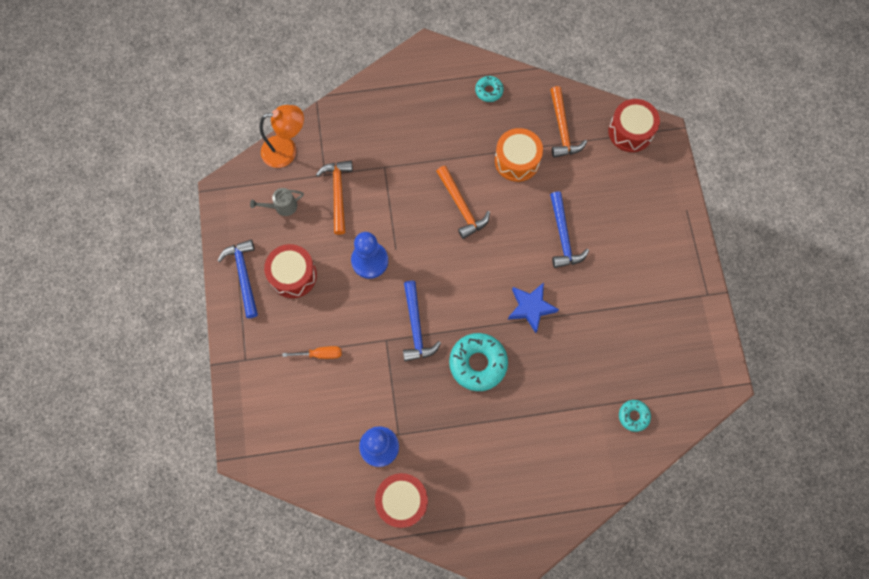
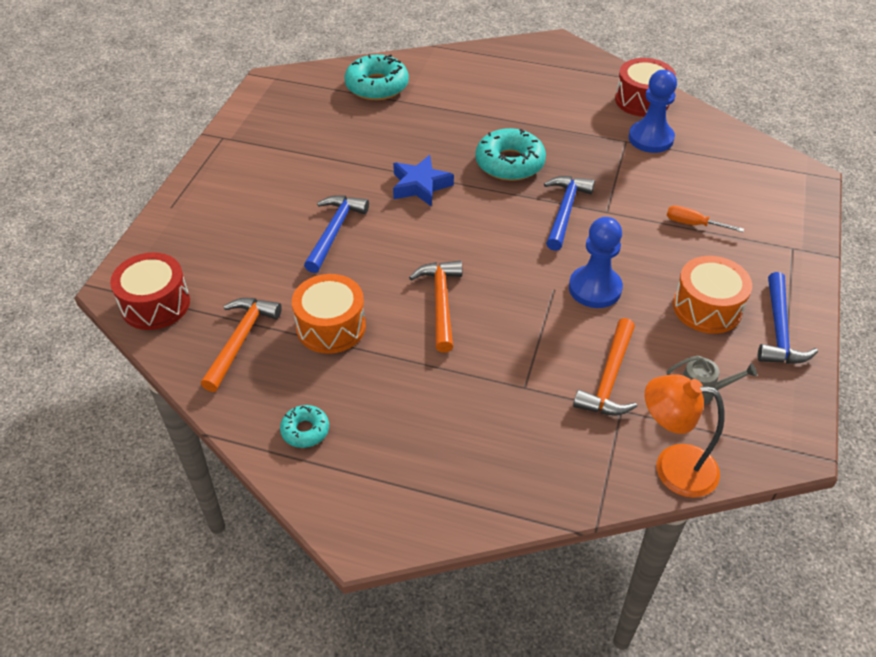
camera: 155 degrees left, 25 degrees down
red drum [264,244,317,298] -> orange drum [673,256,752,334]
turquoise donut [619,400,651,432] -> turquoise donut [344,54,409,100], size x1.88

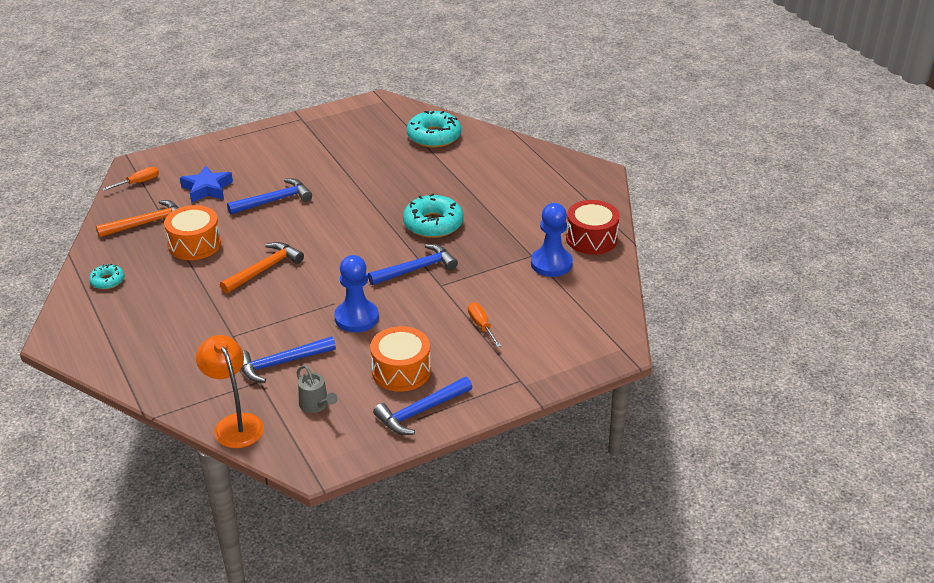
camera: 45 degrees right, 10 degrees down
red drum [110,252,190,330] -> orange screwdriver [102,167,159,191]
blue star [393,155,454,207] -> blue star moved to [180,165,233,203]
orange hammer [573,318,637,416] -> blue hammer [241,336,336,383]

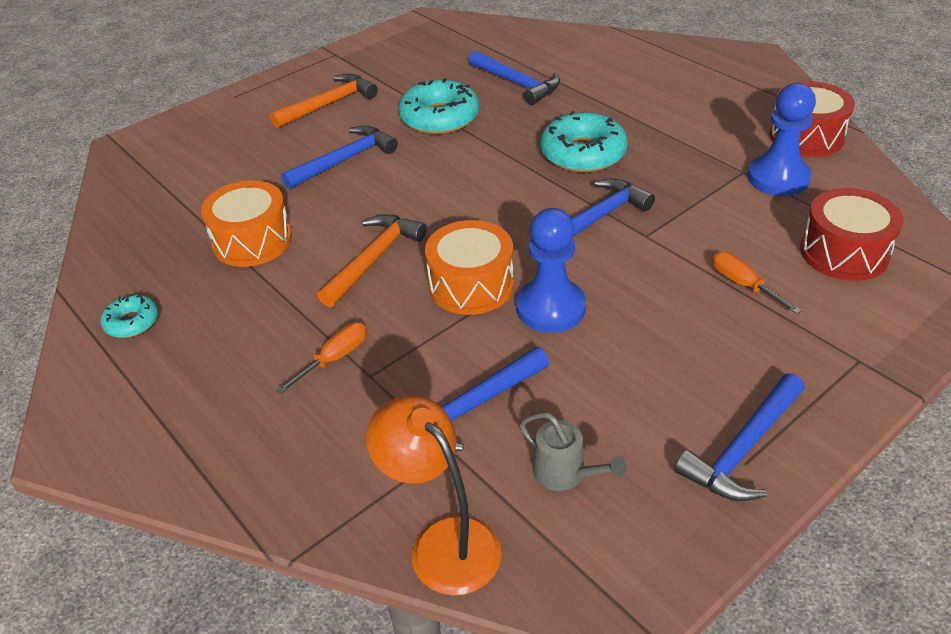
camera: 10 degrees left, 5 degrees up
orange hammer [96,200,179,237] -> orange hammer moved to [270,74,378,128]
orange screwdriver [102,167,159,191] -> orange screwdriver moved to [276,322,367,394]
blue star [180,165,233,203] -> none
orange drum [370,326,431,392] -> orange drum moved to [425,220,514,315]
turquoise donut [407,111,461,148] -> turquoise donut moved to [398,78,479,134]
none -> blue hammer [469,50,560,105]
none -> red drum [800,188,903,281]

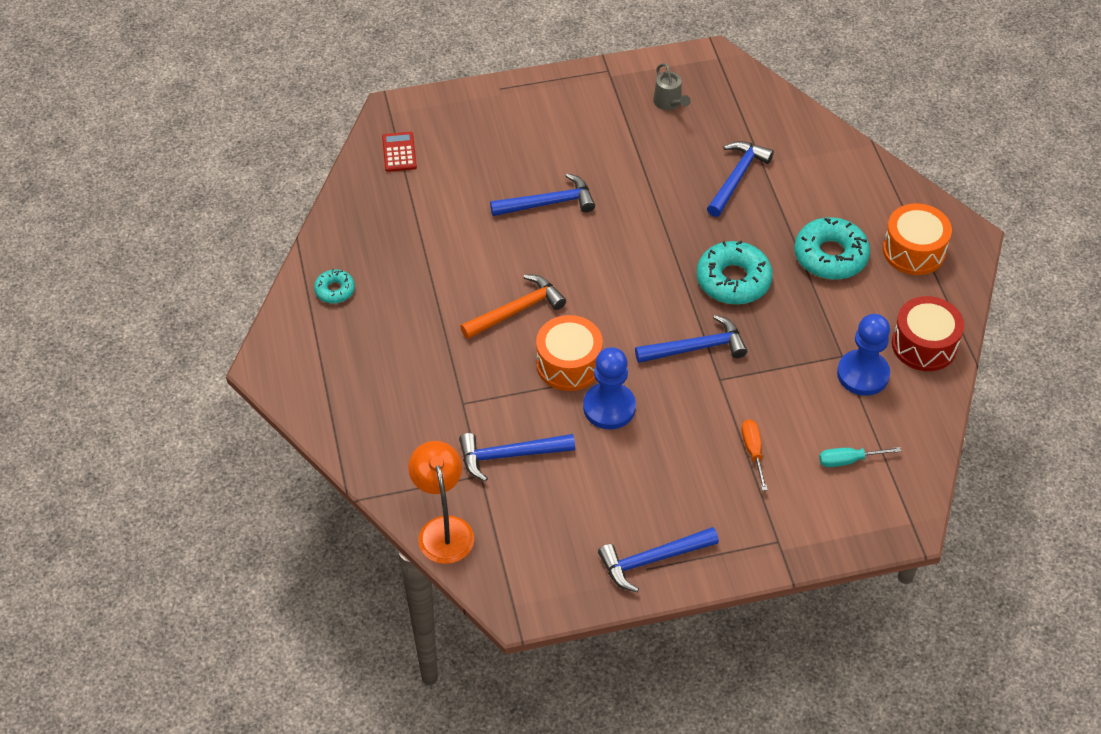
camera: 25 degrees right, 10 degrees up
orange drum [201,180,292,267] -> orange drum moved to [883,203,952,275]
orange hammer [270,74,378,128] -> none
orange screwdriver [276,322,367,394] -> none
turquoise donut [398,78,479,134] -> turquoise donut moved to [794,217,870,280]
blue hammer [469,50,560,105] -> blue hammer turned 135 degrees counterclockwise [707,141,774,217]
grey watering can [520,412,627,491] -> grey watering can moved to [653,63,691,111]
red drum [800,188,903,281] -> turquoise screwdriver [819,447,901,467]
none -> red calculator [382,132,417,172]

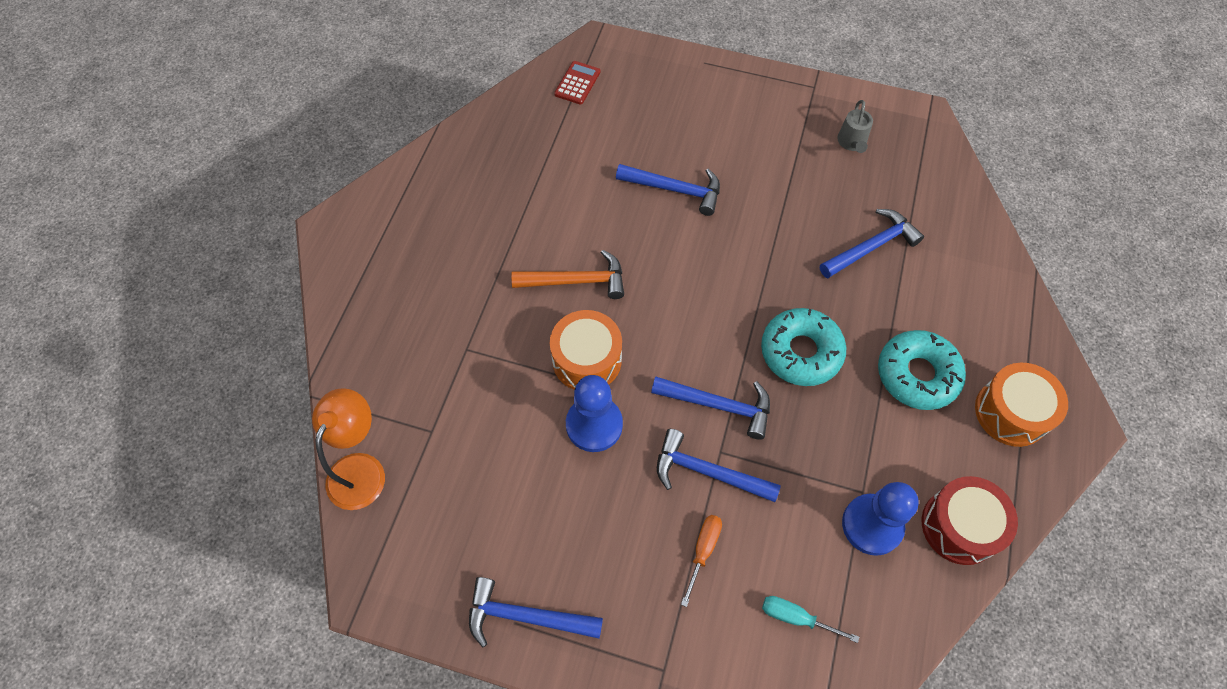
camera: 30 degrees right, 10 degrees up
turquoise donut [314,269,355,304] -> none
blue hammer [459,433,575,481] -> blue hammer moved to [657,429,781,502]

